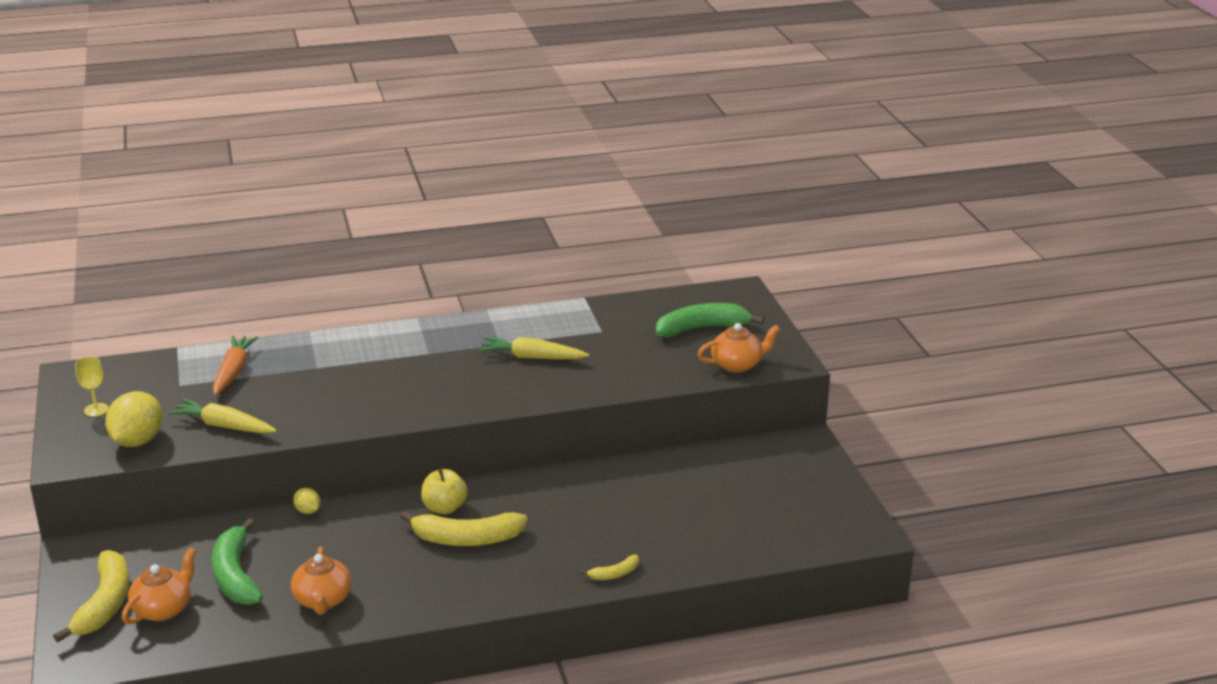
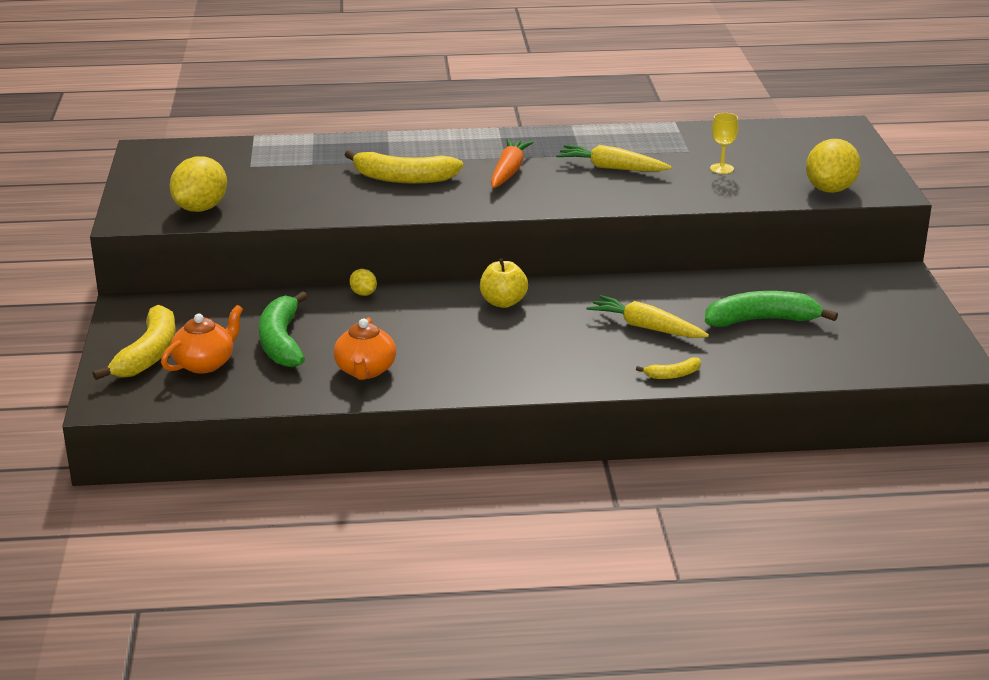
camera: 10 degrees right, 0 degrees up
yellow goblet [75,356,109,417] -> yellow goblet moved to [710,113,739,174]
yellow carrot [167,399,277,434] -> yellow carrot moved to [586,295,709,338]
orange carrot [213,336,258,396] -> orange carrot moved to [491,139,534,188]
yellow banana [400,511,528,546] -> yellow banana moved to [345,150,463,184]
green banana [656,303,764,337] -> green banana moved to [705,291,838,327]
orange teapot [697,323,780,373] -> yellow lemon [806,139,861,193]

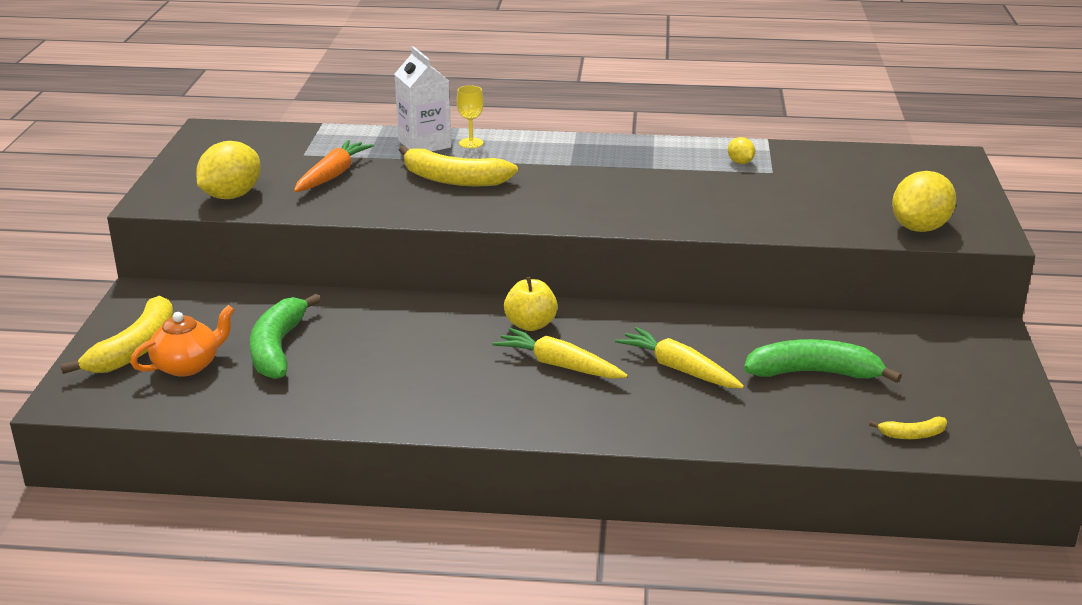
camera: 10 degrees right, 0 degrees up
orange teapot [334,318,396,380] -> none
yellow lemon [349,269,377,296] -> yellow lemon moved to [728,137,755,164]
orange carrot [491,139,534,188] -> orange carrot moved to [294,140,374,192]
yellow carrot [556,145,672,171] -> yellow carrot moved to [493,328,628,379]
yellow banana [636,357,701,379] -> yellow banana moved to [869,416,947,439]
yellow goblet [710,113,739,174] -> yellow goblet moved to [457,85,484,148]
none -> white carton [395,46,451,152]

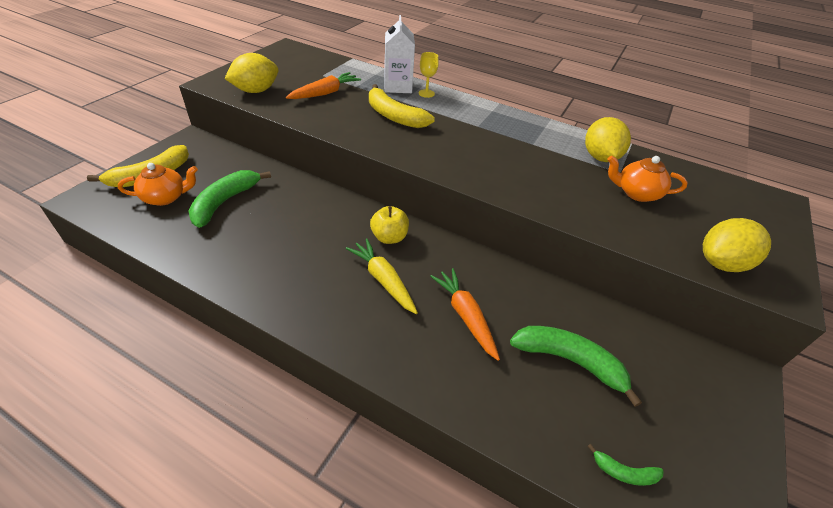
camera: 20 degrees right, 15 degrees up
yellow carrot [615,327,744,388] -> orange carrot [430,268,500,361]
yellow lemon [728,137,755,164] -> yellow lemon [585,117,631,162], size x2.06
yellow banana [869,416,947,439] -> green banana [587,444,664,486]
none -> orange teapot [608,156,688,202]

